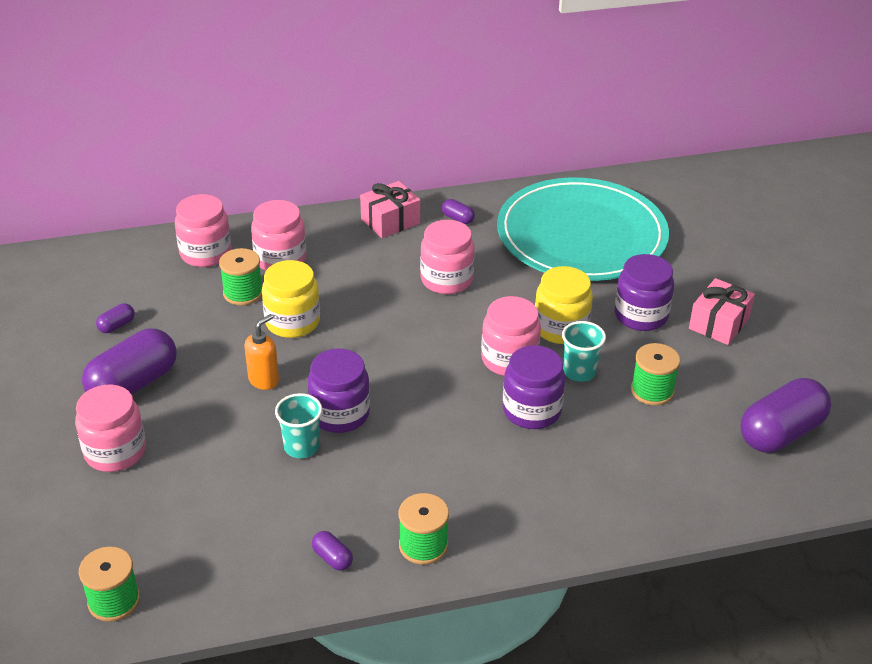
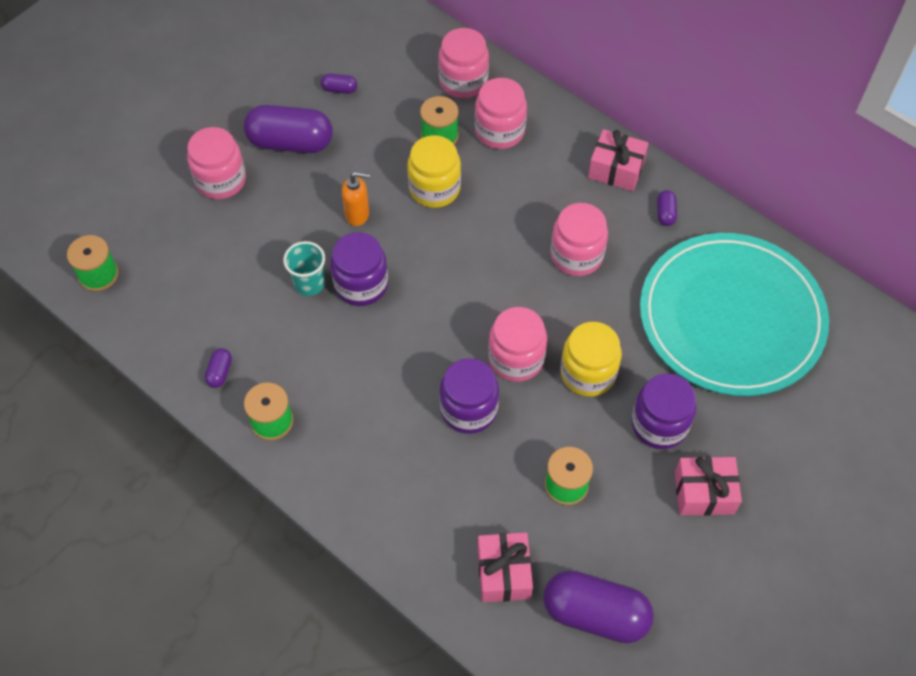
camera: 55 degrees right, 20 degrees up
turquoise cup [562,321,606,382] -> none
none -> pink gift [478,532,533,602]

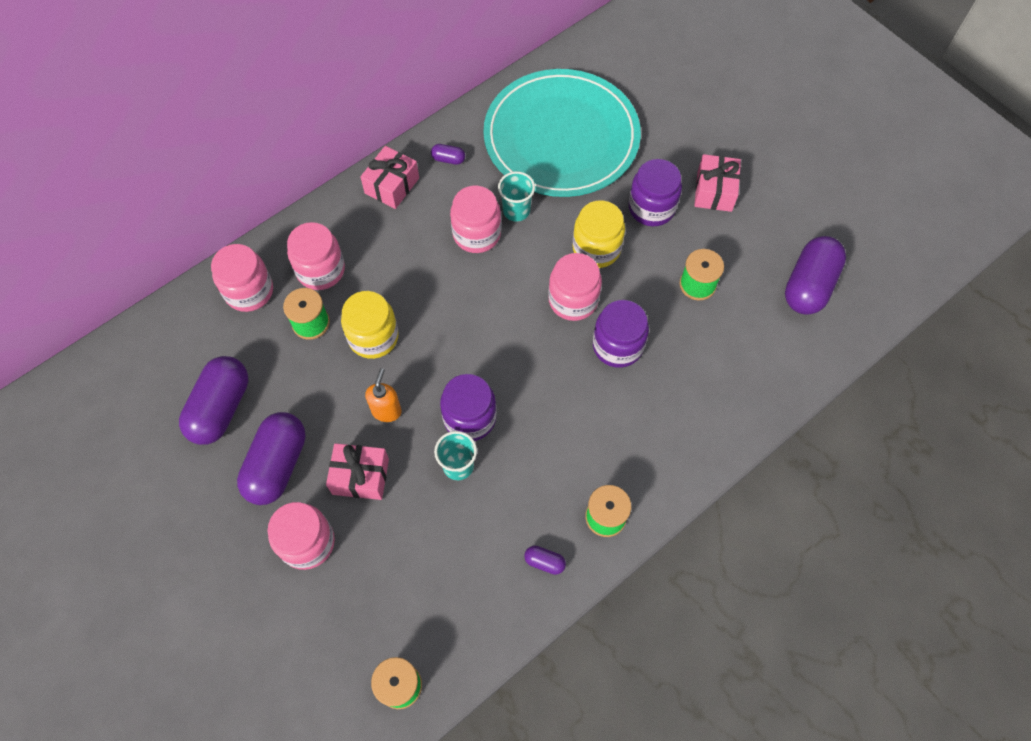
camera: 80 degrees left, 5 degrees up
purple capsule [321,73,357,94] -> purple capsule [179,356,249,445], size x2.34
pink gift [478,532,533,602] -> pink gift moved to [326,443,389,500]
none -> turquoise cup [498,171,535,222]

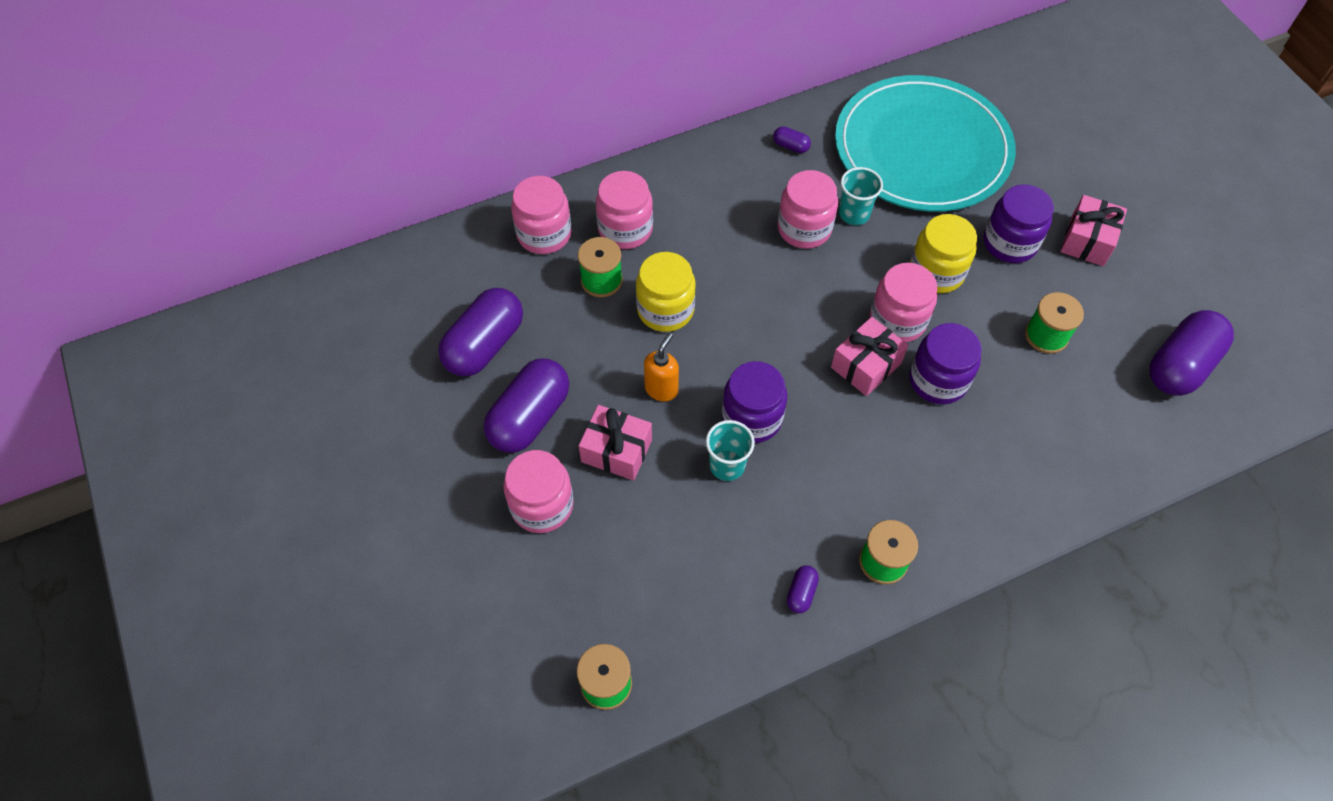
camera: 15 degrees right, 5 degrees down
pink gift [360,146,419,209] -> pink gift moved to [831,317,908,396]
purple capsule [524,546,566,575] -> purple capsule turned 75 degrees clockwise [787,565,819,613]

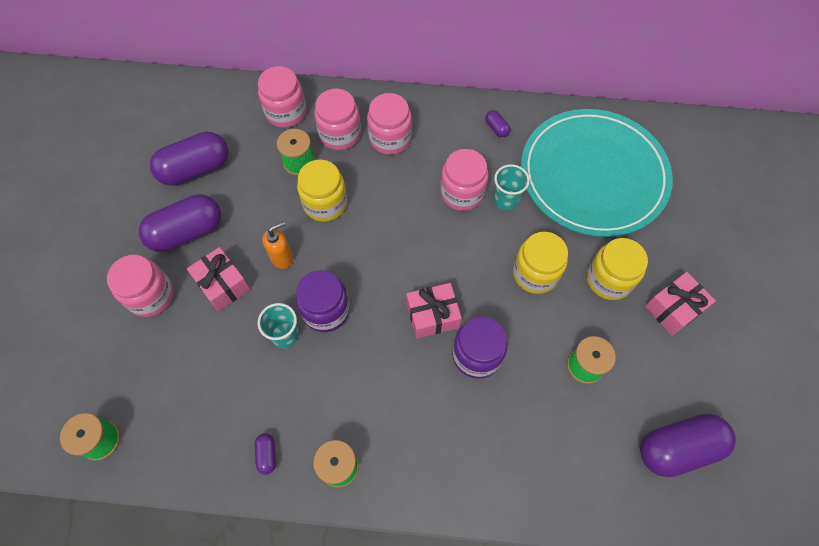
camera: 30 degrees right, 5 degrees up
purple capsule [787,565,819,613] -> purple capsule turned 60 degrees counterclockwise [254,433,276,475]
pink jar [870,263,937,343] -> pink jar moved to [367,93,412,155]
purple jar [983,184,1054,263] -> yellow jar [587,238,648,300]

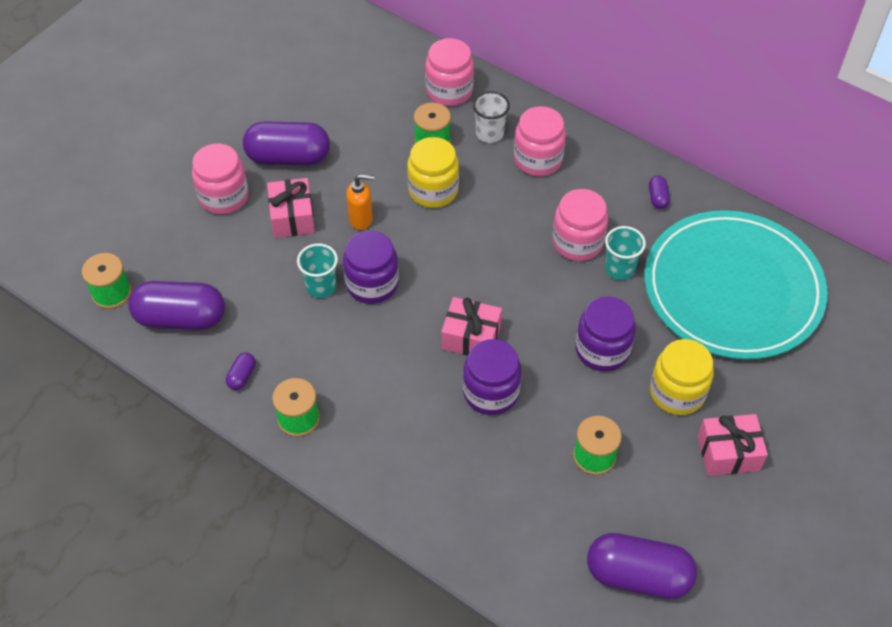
camera: 30 degrees right, 10 degrees down
purple capsule [150,132,228,186] -> purple capsule moved to [128,281,225,330]
pink jar [314,89,361,150] -> white cup [473,91,510,143]
yellow jar [513,232,568,294] -> purple jar [575,297,636,372]

